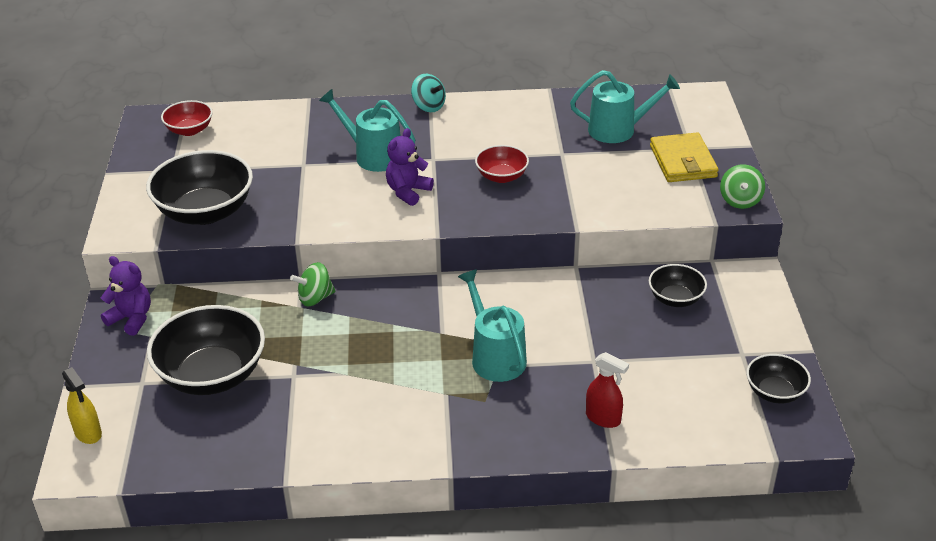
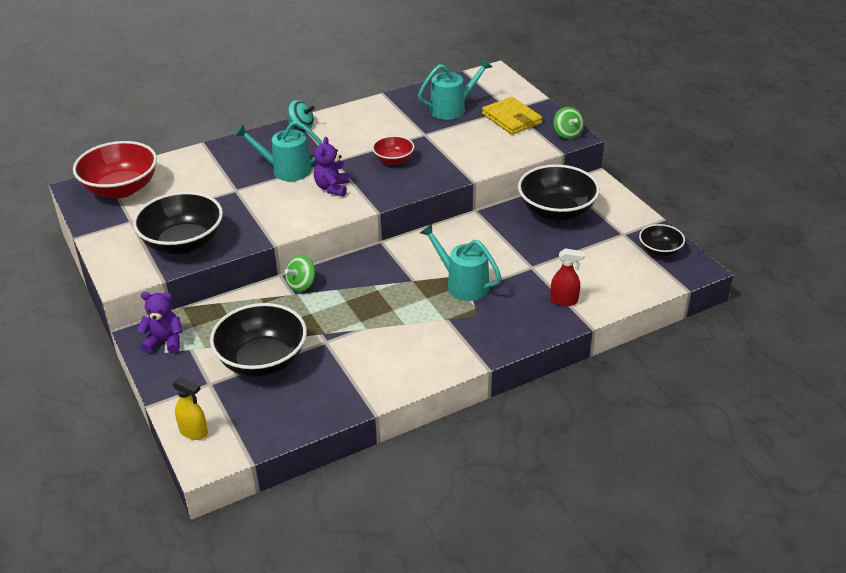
camera: 25 degrees left, 0 degrees up
red bowl [161,100,213,136] -> red bowl [73,141,157,198], size x1.88
black bowl [649,264,707,307] -> black bowl [518,164,600,222], size x1.88

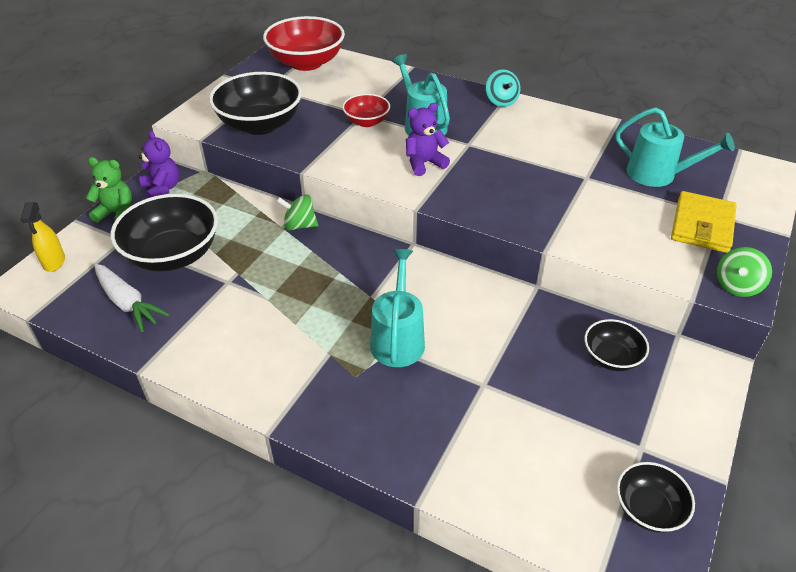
camera: 55 degrees right, 5 degrees up
red bowl [372,136,414,165] -> red bowl moved to [342,94,390,127]
black bowl [518,164,600,222] -> black bowl [584,319,649,371], size x0.53
red spray bottle [550,248,585,306] -> none
none -> green teddy bear [86,157,132,223]
none -> white carrot [94,264,169,332]

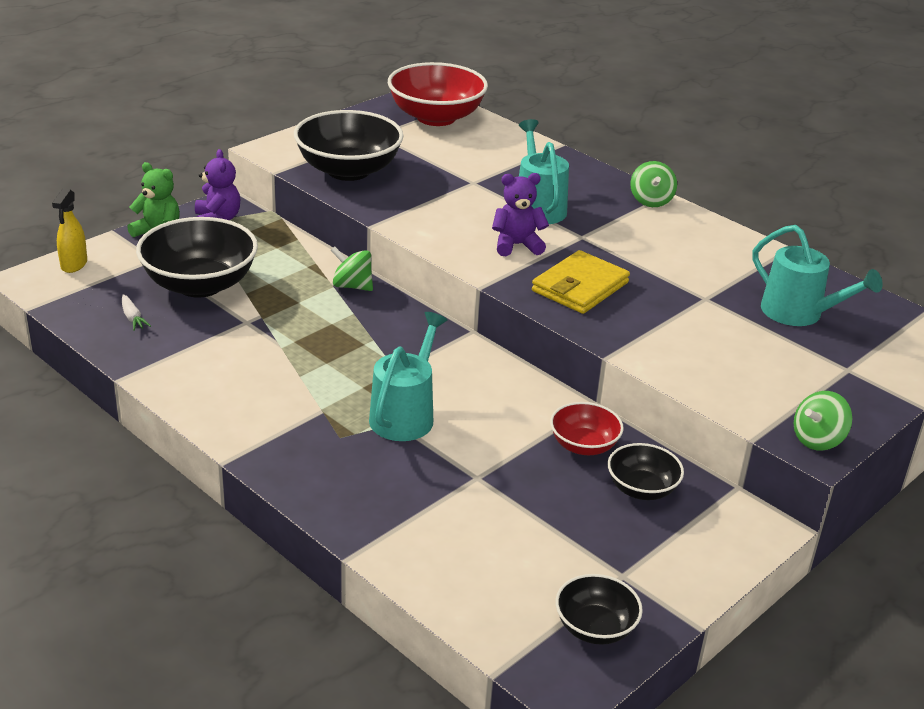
camera: 15 degrees right, 10 degrees down
white carrot [94,264,169,332] -> white carrot [122,294,151,331], size x0.51
red bowl [342,94,390,127] -> red bowl moved to [550,402,624,455]
turquoise spinning top [486,69,521,107] -> green spinning top [630,161,677,207]
yellow wallet [671,191,737,253] -> yellow wallet moved to [532,250,630,314]

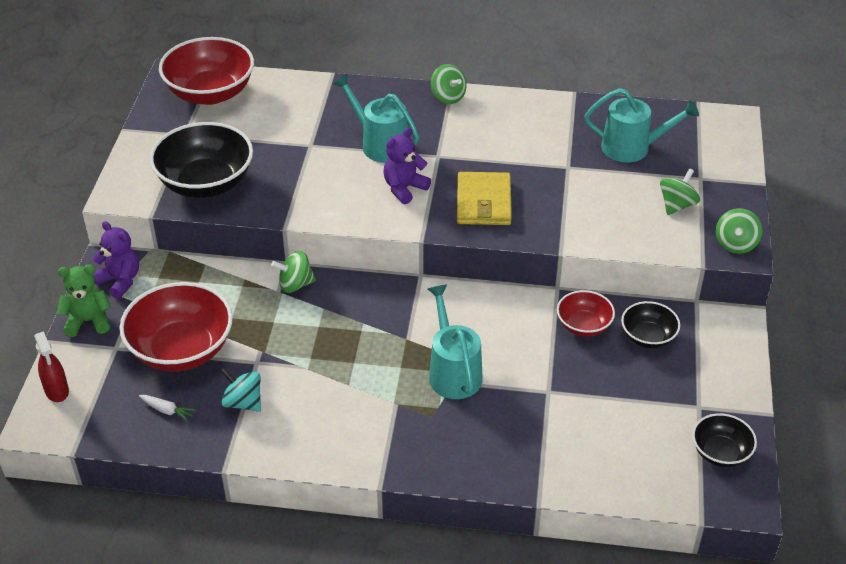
camera: 35 degrees left, 10 degrees up
yellow spray bottle [52,189,87,273] -> red spray bottle [34,331,69,402]
black bowl [136,217,258,298] -> red bowl [119,282,233,372]
none -> turquoise spinning top [221,367,261,412]
none -> green spinning top [660,169,700,215]

